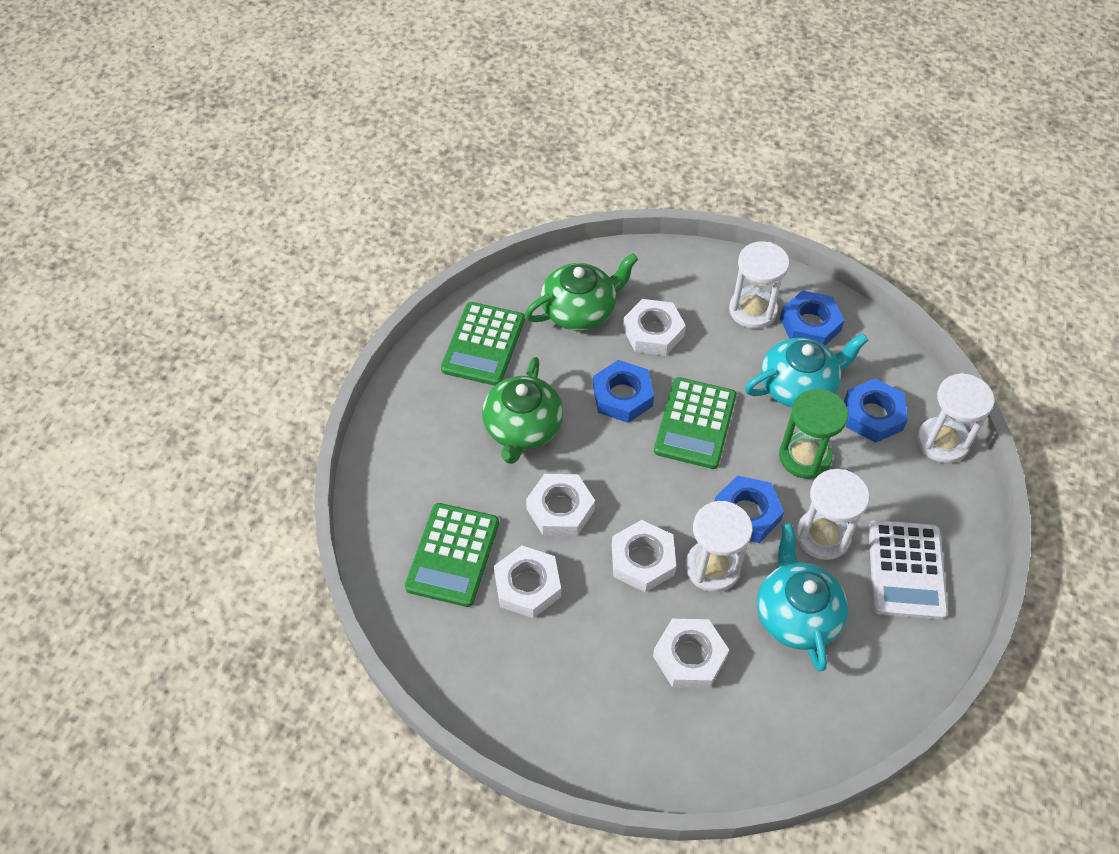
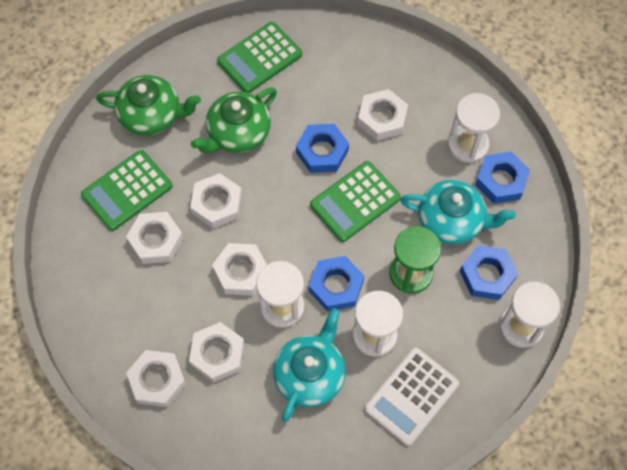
camera: 35 degrees right, 10 degrees up
green teapot [525,253,638,331] -> green teapot moved to [96,75,201,136]
none -> white nut [126,350,186,407]

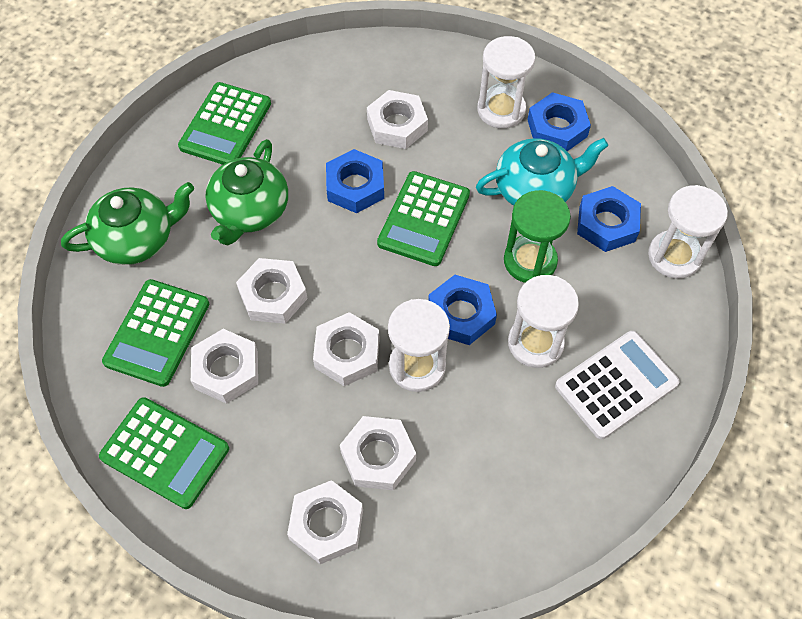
camera: 30 degrees left, 5 degrees down
turquoise teapot [273,308,346,422] -> none
white calculator [364,348,459,446] -> white calculator turned 135 degrees counterclockwise [555,331,680,439]
none -> green calculator [99,397,229,509]

